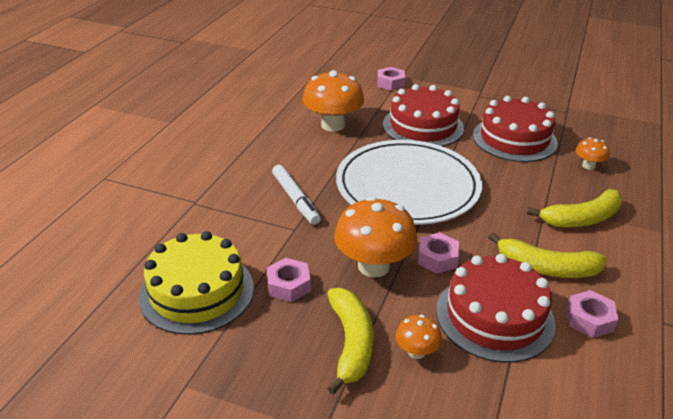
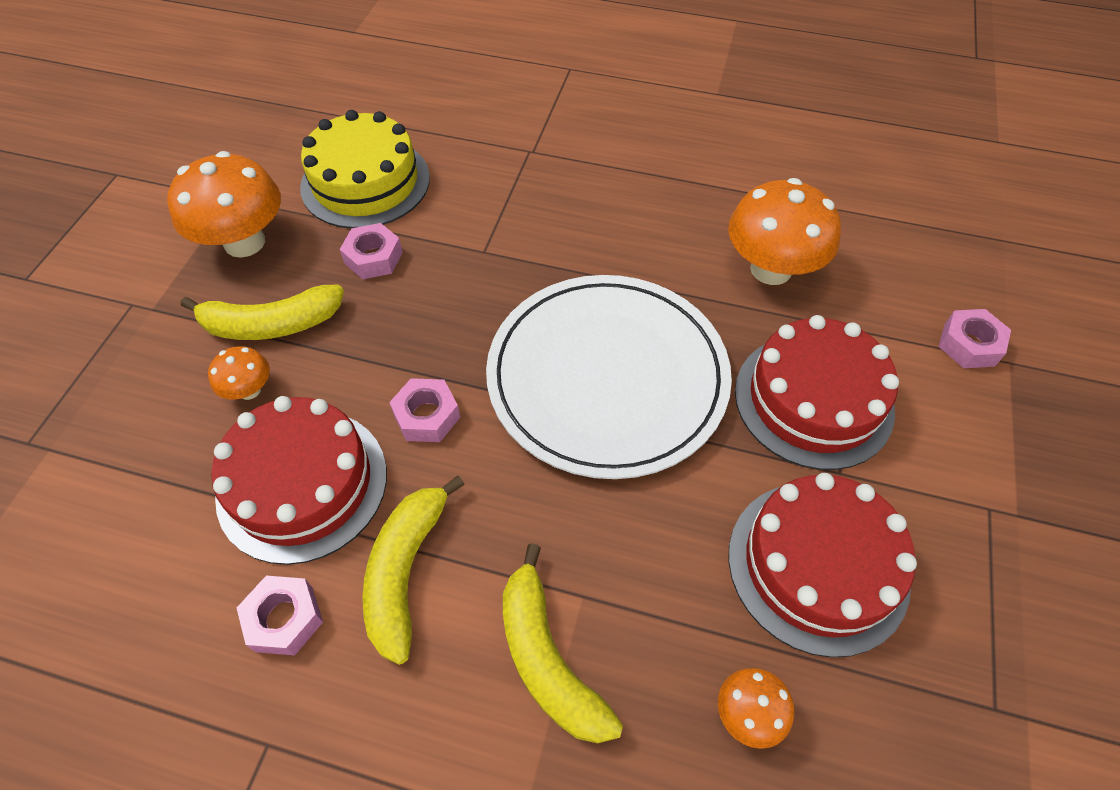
camera: 85 degrees right, 20 degrees up
white marker [272,165,321,225] -> none
orange mushroom [334,197,417,277] -> orange mushroom moved to [167,151,281,258]

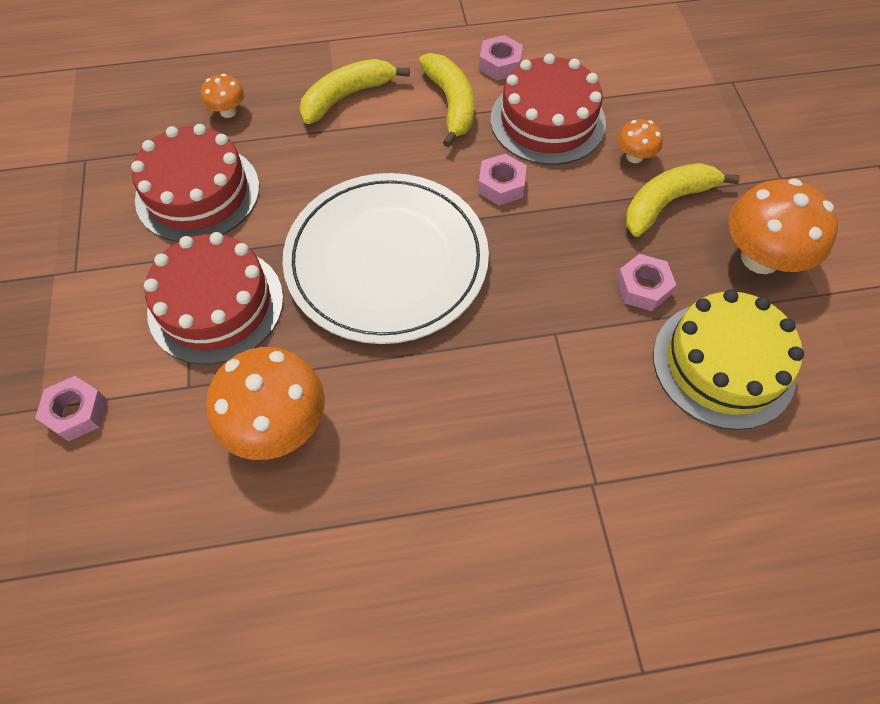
camera: 155 degrees right, 5 degrees up
yellow banana [503,543,623,743] -> yellow banana turned 75 degrees counterclockwise [300,59,410,124]

